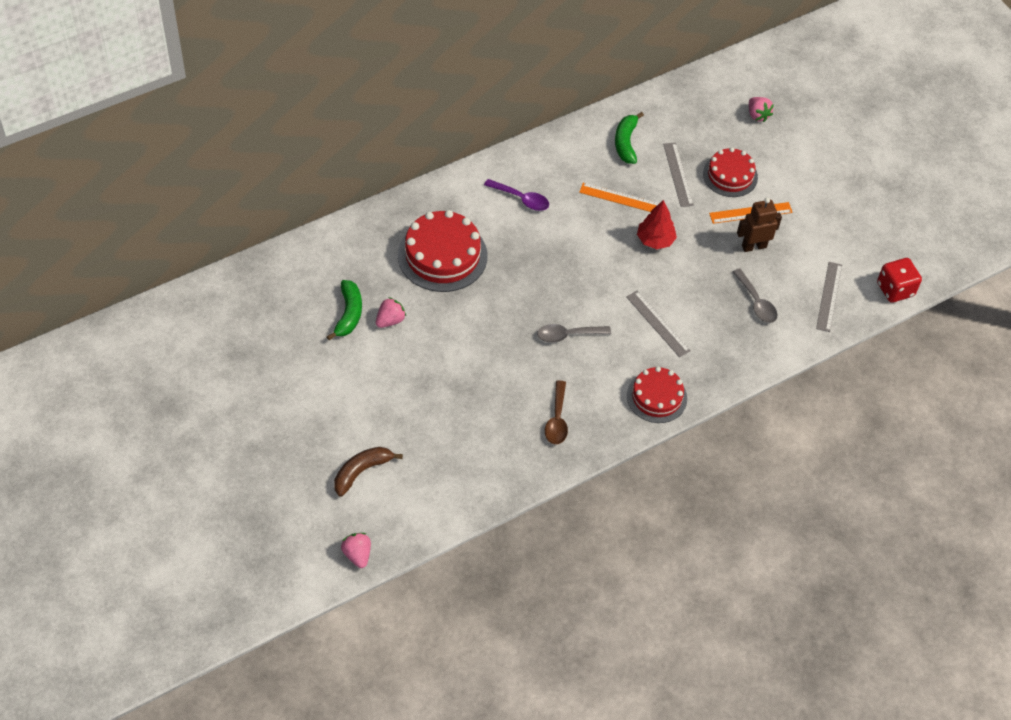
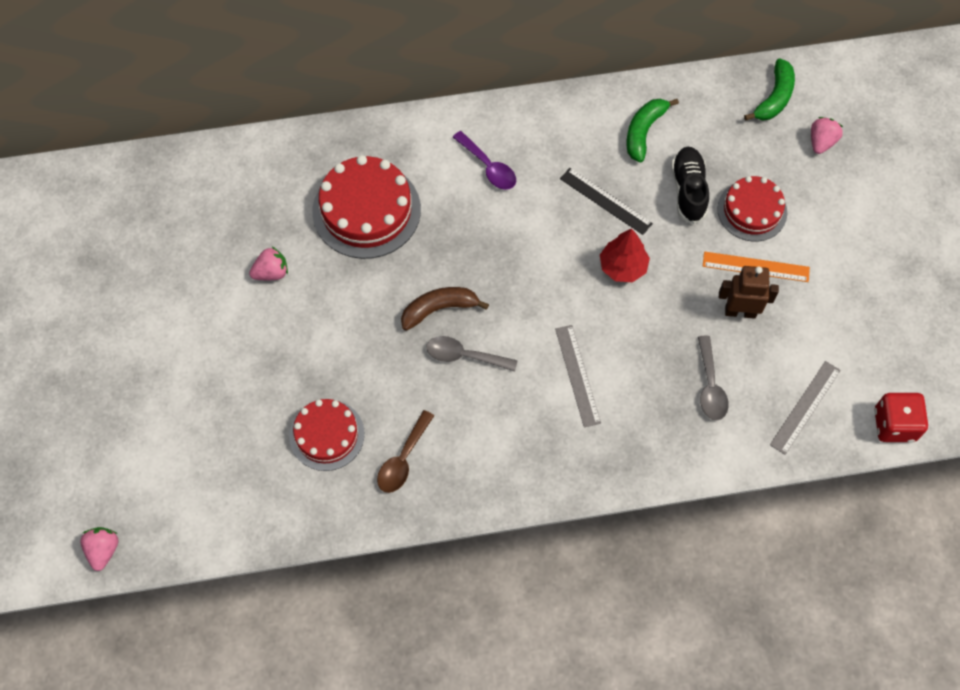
camera: 25 degrees right, 10 degrees up
green banana [327,280,362,340] -> green banana moved to [744,58,795,121]
brown banana [334,447,403,497] -> brown banana moved to [401,287,489,331]
orange ruler [579,183,659,212] -> black ruler [560,168,653,235]
red cake [627,367,687,423] -> red cake moved to [289,399,365,471]
grey ruler [663,143,694,207] -> black shoe [671,147,709,224]
pink strawberry [749,97,774,122] -> pink strawberry turned 150 degrees counterclockwise [811,117,843,154]

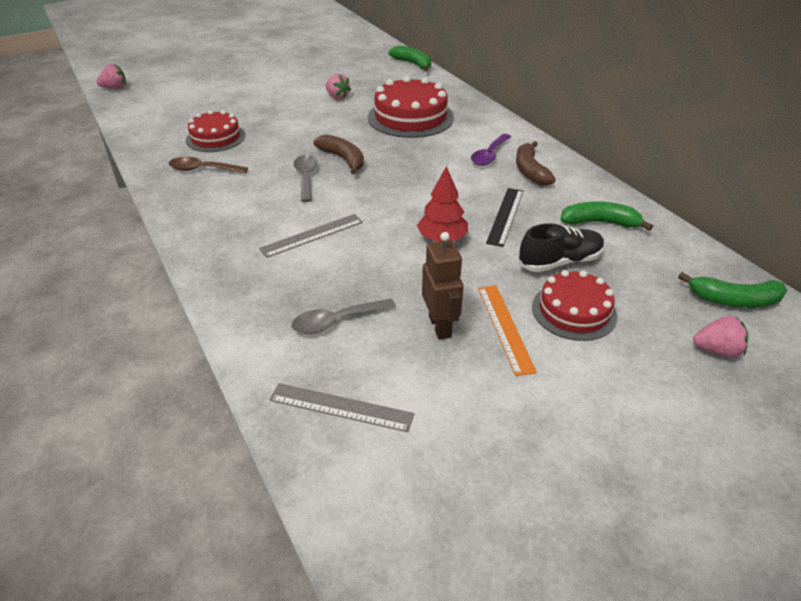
camera: 70 degrees right, 25 degrees down
red dice [875,393,928,442] -> none
none -> green banana [389,46,431,71]
none -> brown banana [516,141,556,186]

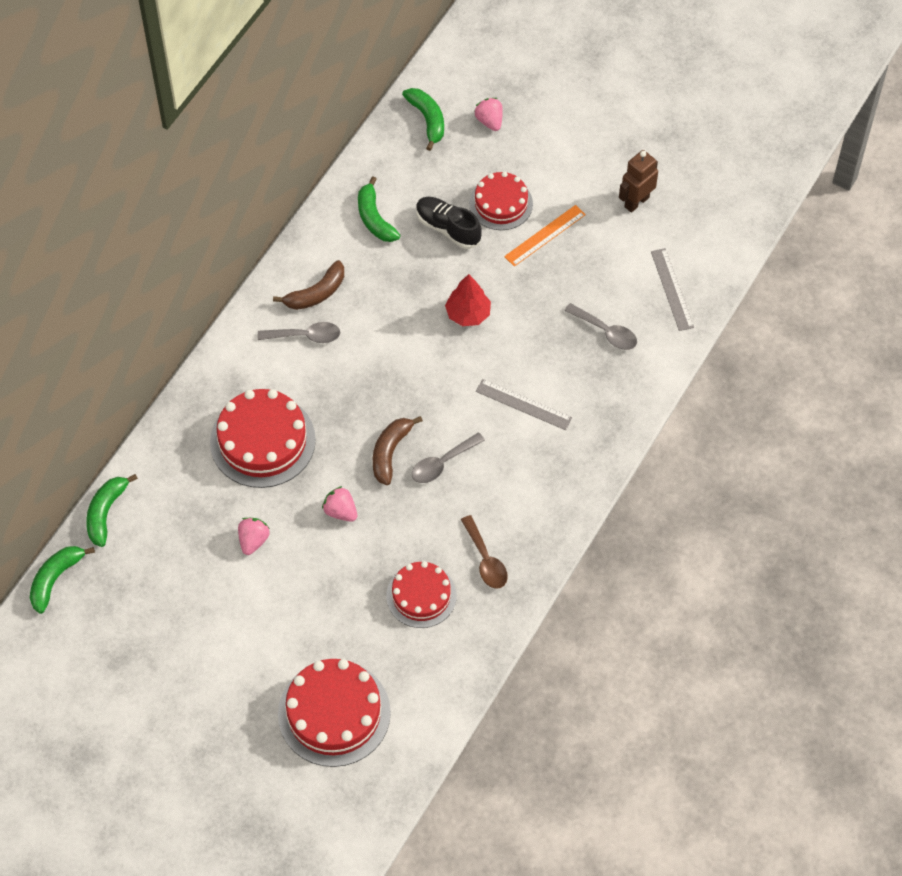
camera: 120 degrees left, 20 degrees up
pink strawberry [96,64,126,89] -> pink strawberry moved to [322,486,357,522]
brown robot [422,232,464,340] -> brown robot moved to [619,150,658,213]
purple spoon [471,134,511,166] -> grey spoon [258,322,341,343]
black ruler [486,188,523,247] -> none
none -> green banana [30,546,95,614]
none -> red cake [278,659,391,767]

